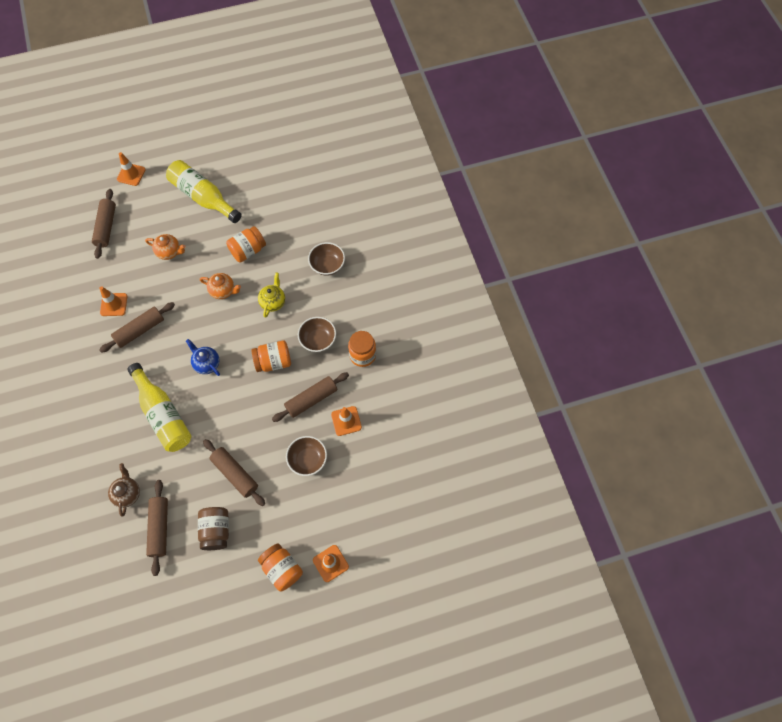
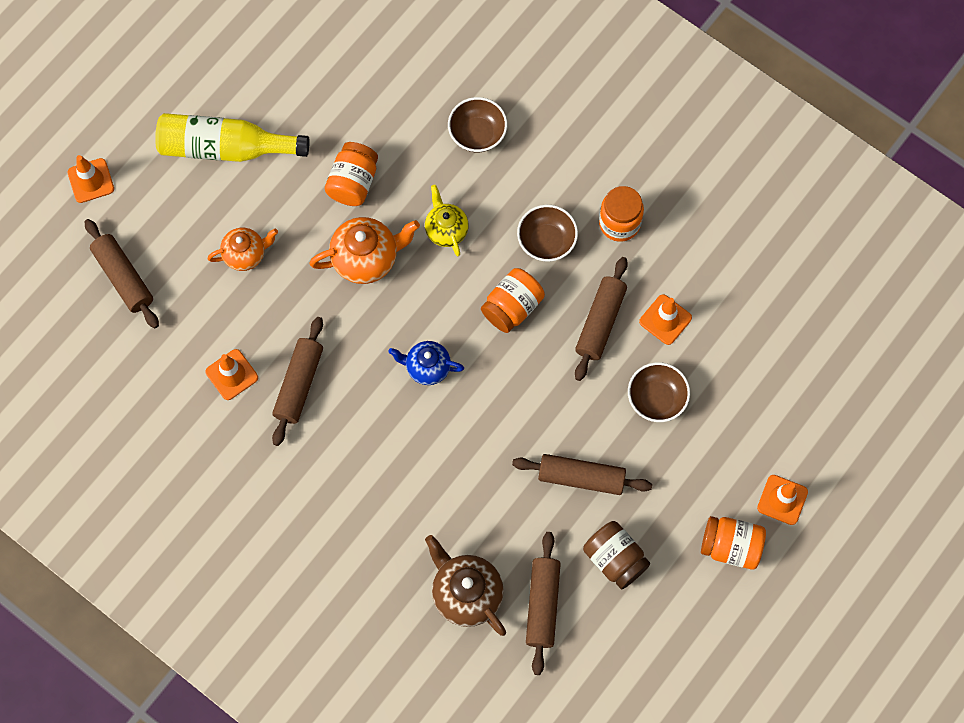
camera: 35 degrees left, 5 degrees up
brown teapot [108,463,140,517] -> brown teapot [425,535,506,636], size x1.53
yellow bottle [127,363,192,452] -> none
brown rolling pin [146,480,168,576] -> brown rolling pin turned 45 degrees clockwise [526,532,561,675]
orange teapot [200,273,241,299] -> orange teapot [309,217,420,284], size x1.53

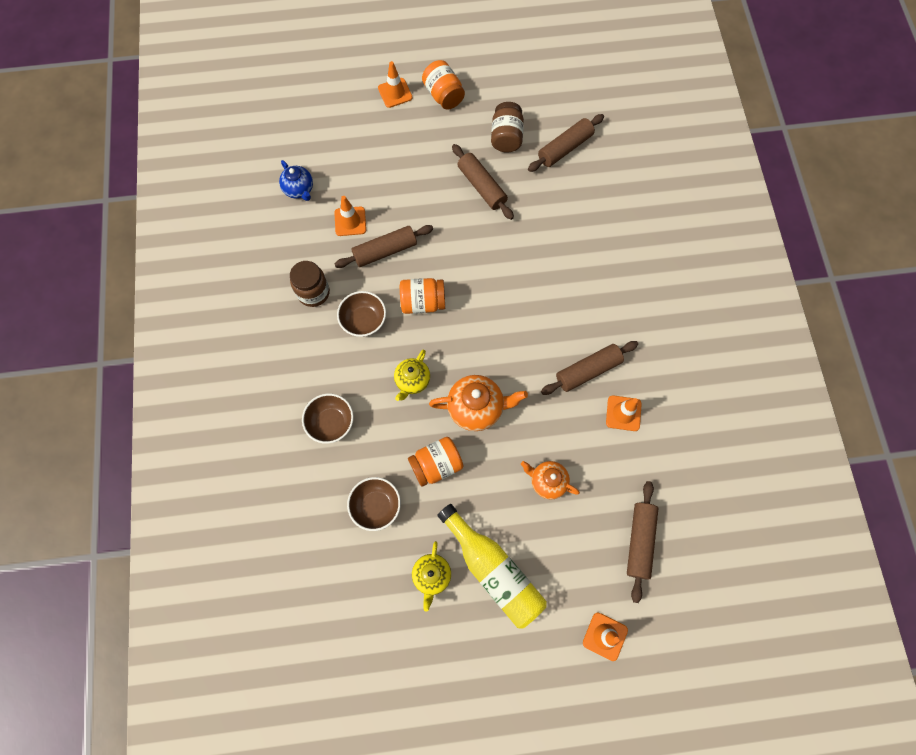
camera: 135 degrees left, 0 degrees up
orange teapot [309,217,420,284] -> orange teapot turned 150 degrees clockwise [429,375,528,431]
blue teapot [388,341,464,385] -> blue teapot moved to [279,160,313,201]
brown teapot [425,535,506,636] -> none
orange jar [599,186,644,242] -> brown jar [290,261,330,307]
brown bowl [628,362,690,422] -> brown bowl moved to [347,477,401,531]
none -> yellow teapot [412,541,451,612]

